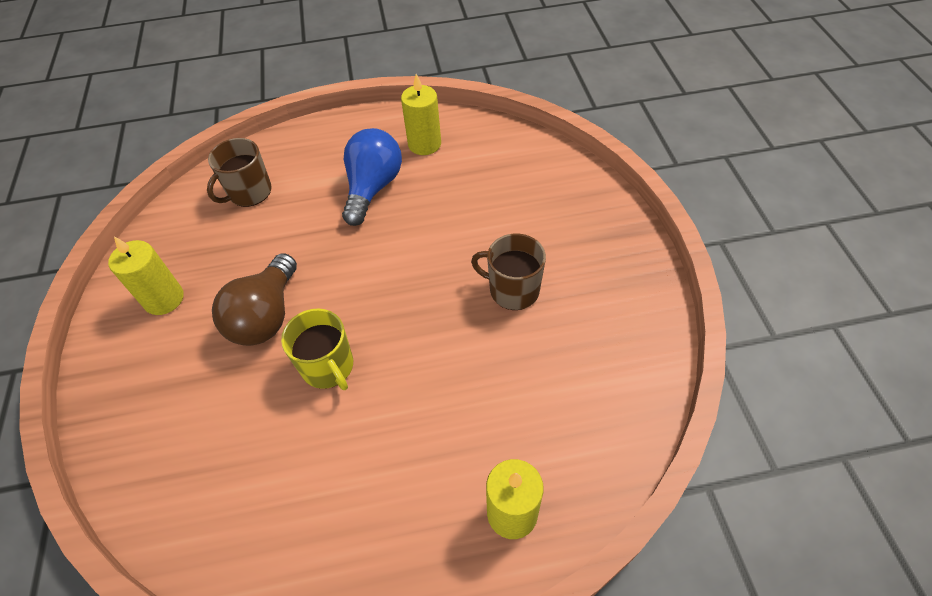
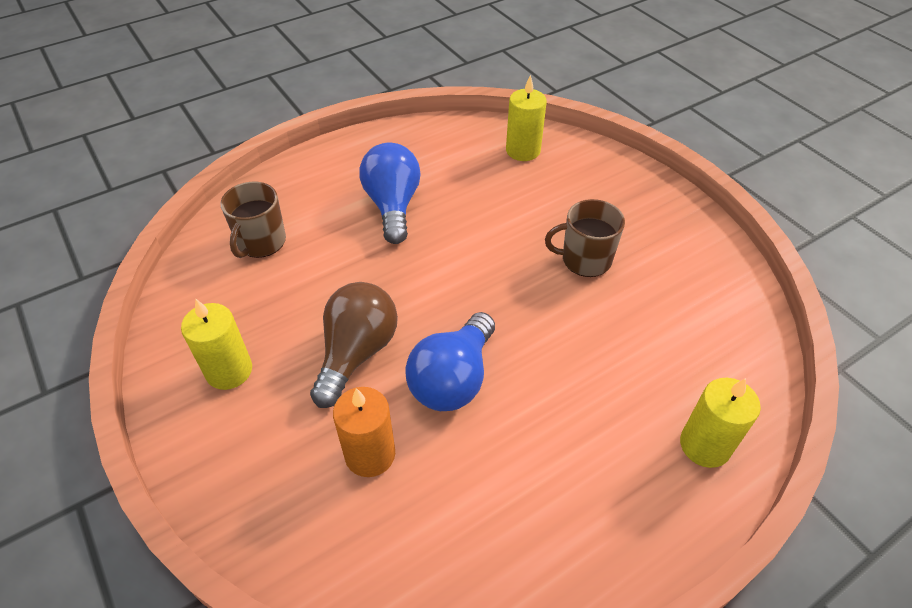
camera: 25 degrees left, 5 degrees down
brown light bulb [212,253,297,346] -> brown light bulb turned 150 degrees counterclockwise [310,282,398,408]
yellow mug [281,309,353,390] -> blue light bulb [405,312,495,411]
yellow candle [401,74,441,155] -> yellow candle moved to [506,75,547,161]
none -> orange candle [333,387,395,477]

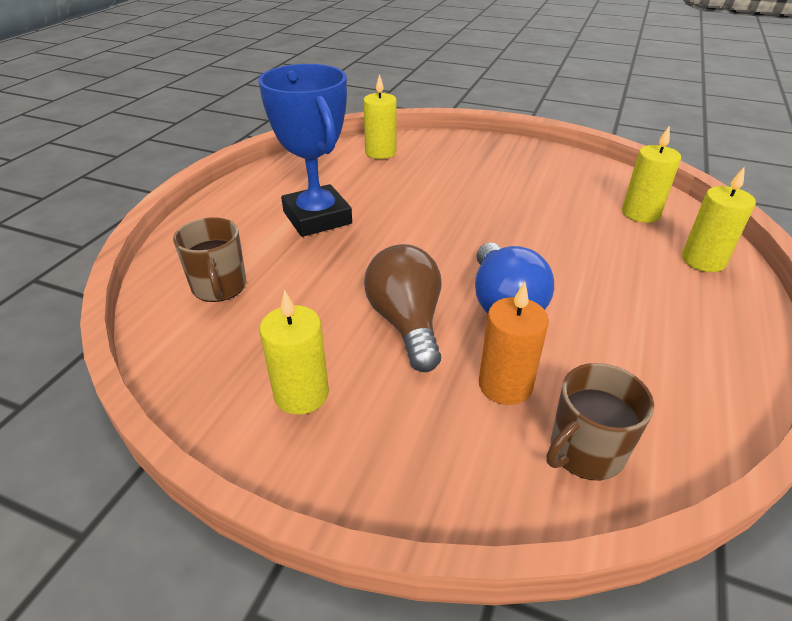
camera: 35 degrees left, 10 degrees down
blue light bulb [359,143,421,244] -> blue trophy [258,64,352,237]
brown mug [545,199,625,277] -> brown mug moved to [546,363,654,480]
none -> yellow candle [622,125,681,223]

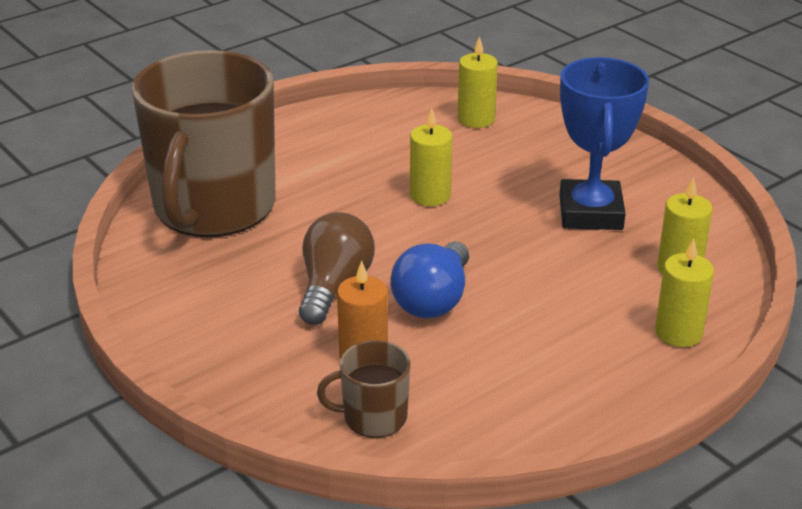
camera: 30 degrees right, 5 degrees down
brown mug [173,217,246,302] -> brown mug [132,50,276,237], size x2.39
blue trophy [258,64,352,237] -> blue trophy moved to [559,57,649,230]
yellow candle [259,290,329,415] -> yellow candle moved to [410,108,452,206]

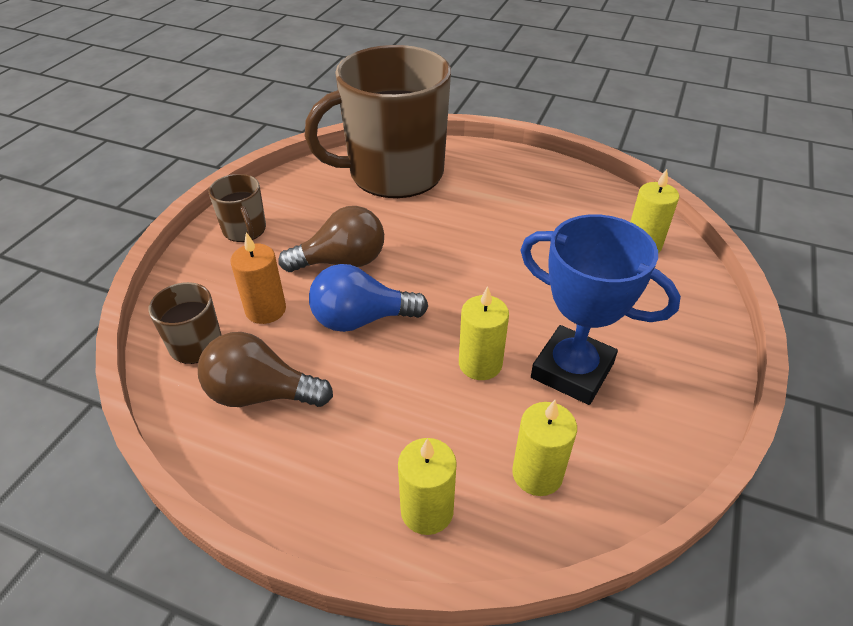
camera: 60 degrees right, 10 degrees up
yellow candle [410,108,452,206] -> yellow candle moved to [459,286,509,380]
blue trophy [559,57,649,230] -> blue trophy turned 60 degrees clockwise [520,214,681,405]
none -> brown light bulb [198,332,333,407]
none -> brown mug [209,174,266,242]

